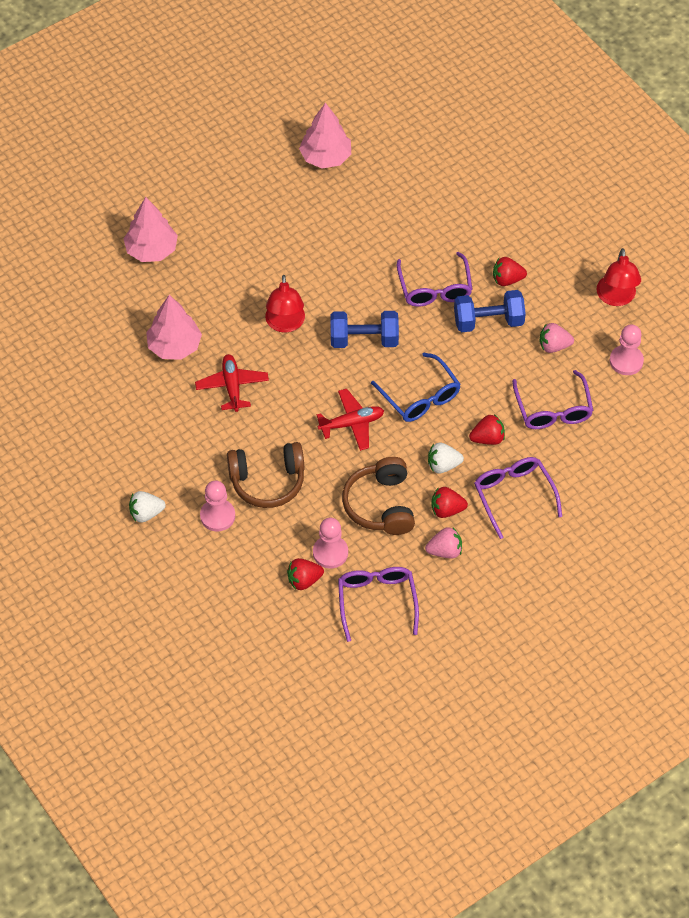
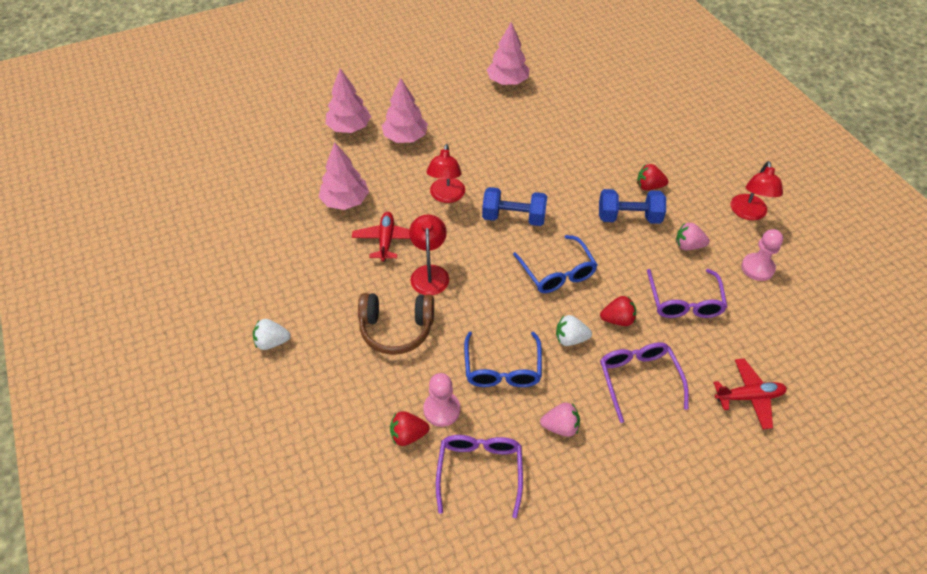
camera: 10 degrees right, 5 degrees down
pink pawn [200,481,235,532] -> none
red plane [317,389,384,451] -> red plane moved to [713,359,787,429]
brown headphones [342,457,415,535] -> blue glasses [464,331,542,387]
purple glasses [397,252,472,307] -> none
red strawberry [431,487,468,518] -> none
none -> pink tree [382,78,428,143]
none -> red lamp [409,214,449,295]

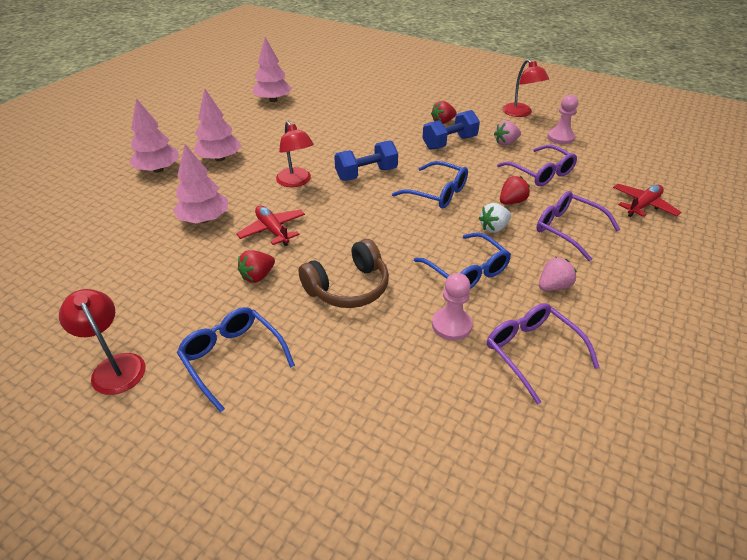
camera: 35 degrees left, 10 degrees down
white strawberry [253,319,291,350] -> blue glasses [177,307,295,413]
red strawberry [390,411,430,446] -> red strawberry moved to [238,250,275,283]
red lamp [409,214,449,295] -> red lamp moved to [59,289,146,395]

